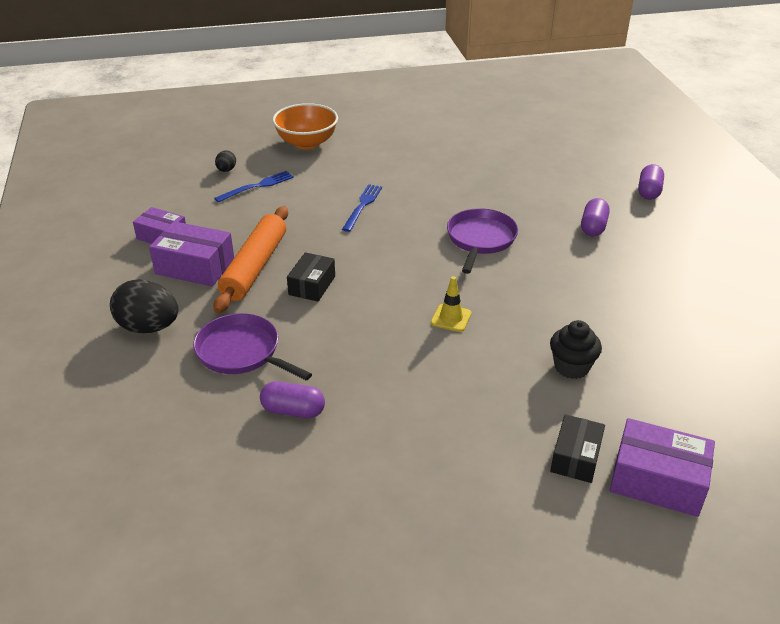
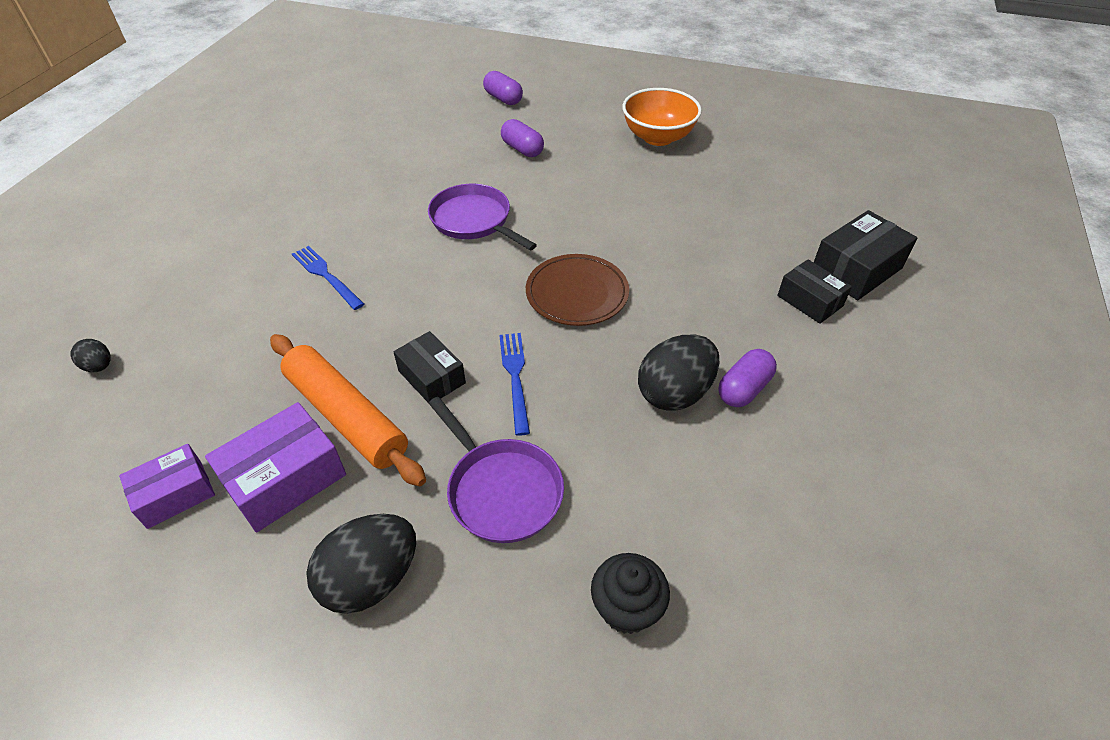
camera: 60 degrees left, 10 degrees up
purple pan [193,313,312,380] -> purple pan turned 105 degrees counterclockwise [429,397,564,543]
blue fork [214,171,294,203] -> blue fork moved to [499,333,530,436]
purple capsule [260,381,325,418] -> purple capsule moved to [718,349,777,407]
orange bowl [272,103,338,149] -> orange bowl moved to [622,88,702,146]
yellow traffic cone [431,276,472,332] -> brown plate [526,254,629,326]
black cupcake [550,320,602,379] -> black cupcake moved to [591,553,670,634]
purple box [610,418,715,517] -> black box [813,210,917,300]
none -> black egg [638,335,719,411]

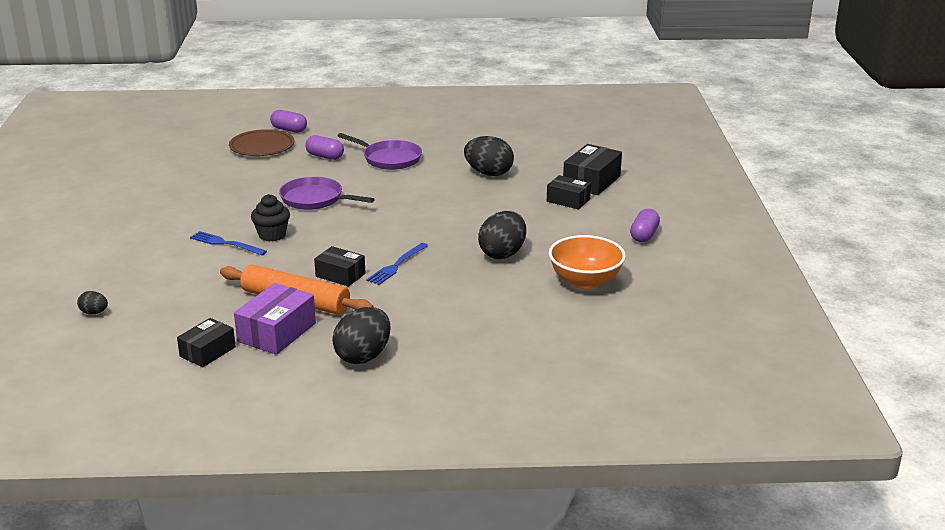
camera: 20 degrees left, 20 degrees down
purple box [119,444,215,529] -> black box [177,318,236,367]
purple pan [429,397,564,543] -> purple pan moved to [337,133,422,170]
blue fork [499,333,530,436] -> blue fork turned 120 degrees counterclockwise [366,243,429,285]
brown plate [526,254,629,326] -> brown plate moved to [229,129,294,156]
black cupcake [591,553,670,634] -> black cupcake moved to [251,194,290,242]
orange bowl [622,88,702,146] -> orange bowl moved to [549,235,626,289]
purple capsule [718,349,777,407] -> purple capsule moved to [630,209,660,242]
none -> black egg [464,136,514,176]

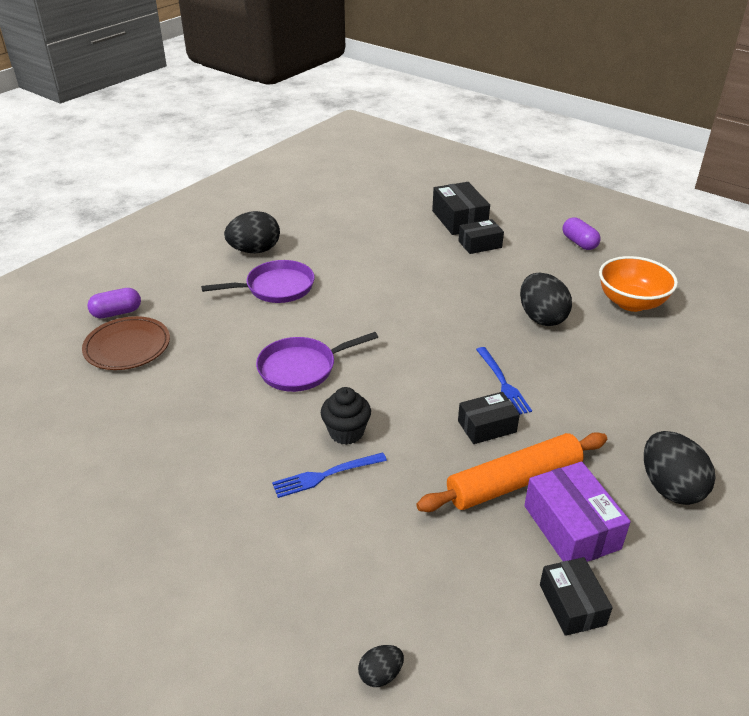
camera: 50 degrees left, 10 degrees up
purple capsule [305,135,344,160] -> none
black egg [464,136,514,176] -> black egg moved to [224,211,280,253]

